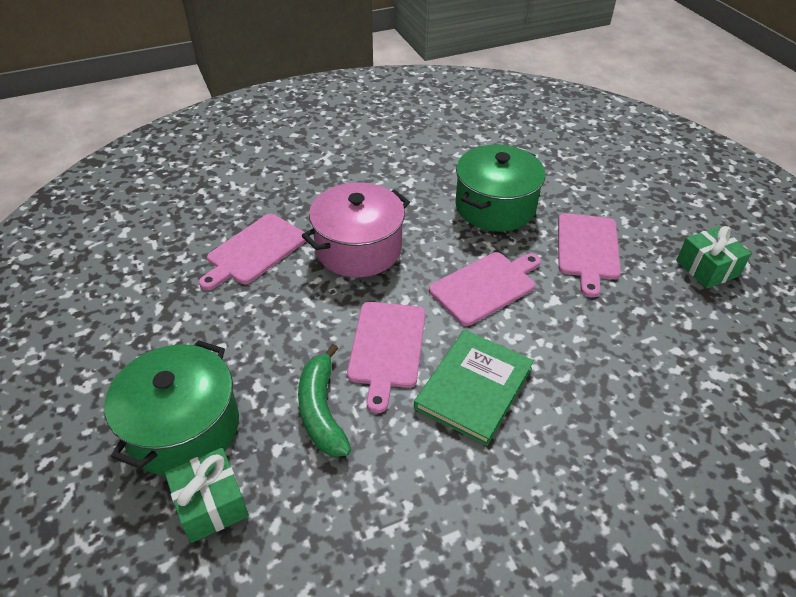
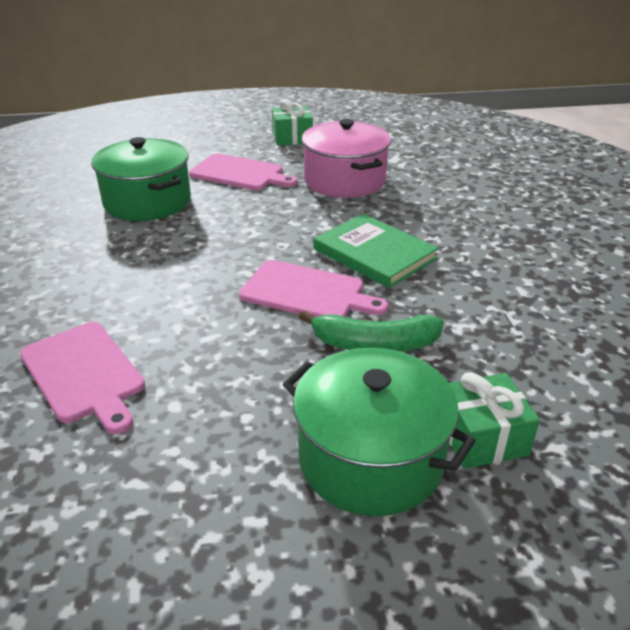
camera: 75 degrees left, 10 degrees down
pink pot [302,182,410,277] -> pink pot moved to [301,119,391,198]
pink cutting board [429,252,541,326] -> none

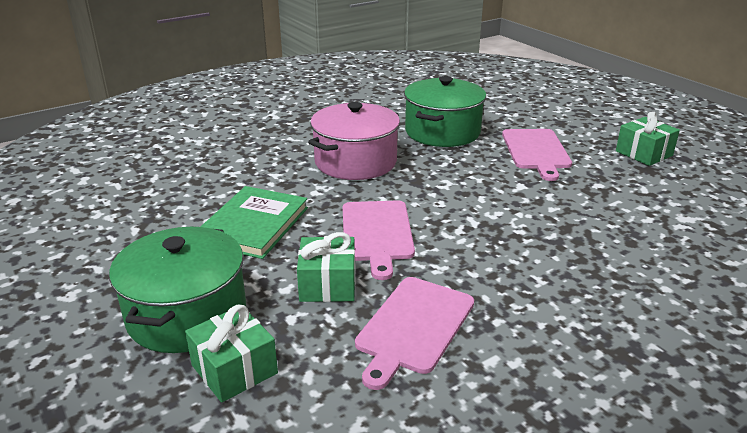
camera: 65 degrees right, 5 degrees down
pink cutting board [20,322,145,434] -> pink cutting board moved to [355,277,474,390]
green banana [299,310,444,352] -> green gift [297,232,355,302]
pink pot [301,119,391,198] -> pink pot moved to [308,102,400,180]
green book [314,214,439,288] -> green book moved to [201,186,308,259]

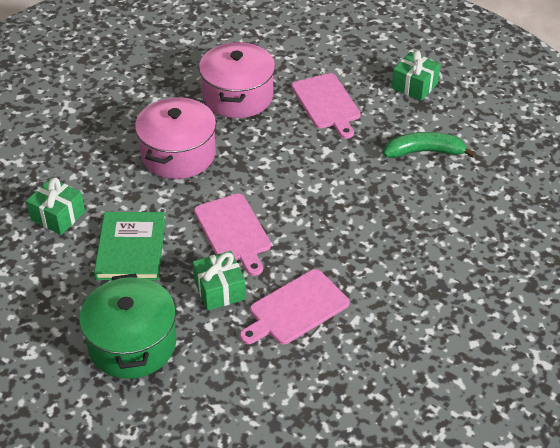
camera: 20 degrees left, 15 degrees up
green gift [185,305,278,403] -> green gift moved to [26,178,85,235]
pink cutting board [355,277,474,390] -> pink cutting board turned 45 degrees clockwise [240,269,349,344]
green pot [404,76,486,147] -> pink pot [199,42,275,118]
none -> green banana [383,132,476,158]

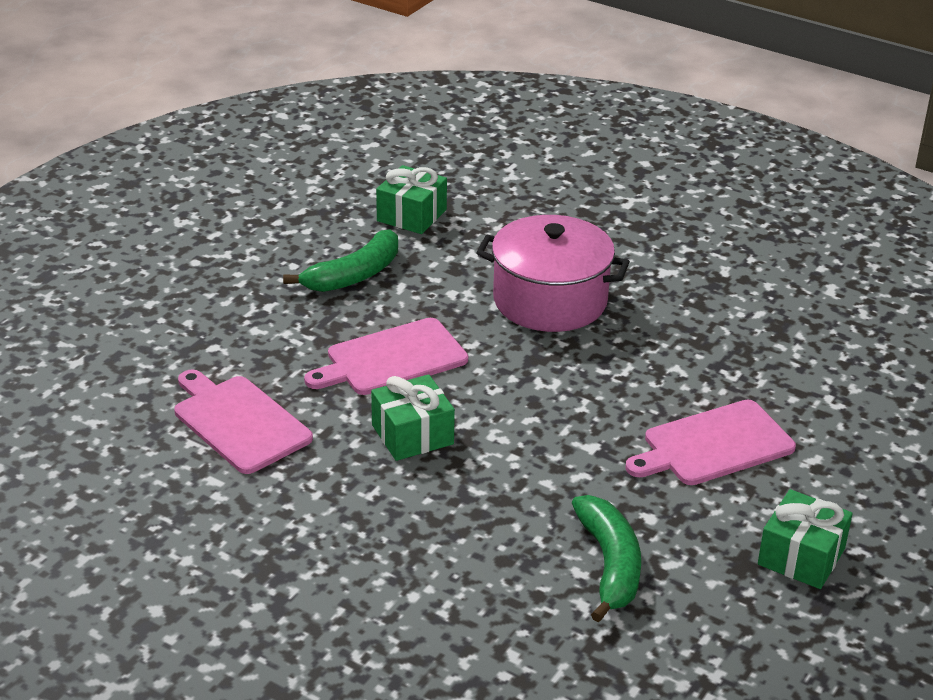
camera: 85 degrees right, 10 degrees down
green pot [79,274,176,379] -> none
green book [94,212,165,280] -> green banana [283,229,398,292]
green gift [193,251,246,311] -> green gift moved to [371,374,455,461]
pink pot [199,42,275,118] -> none

